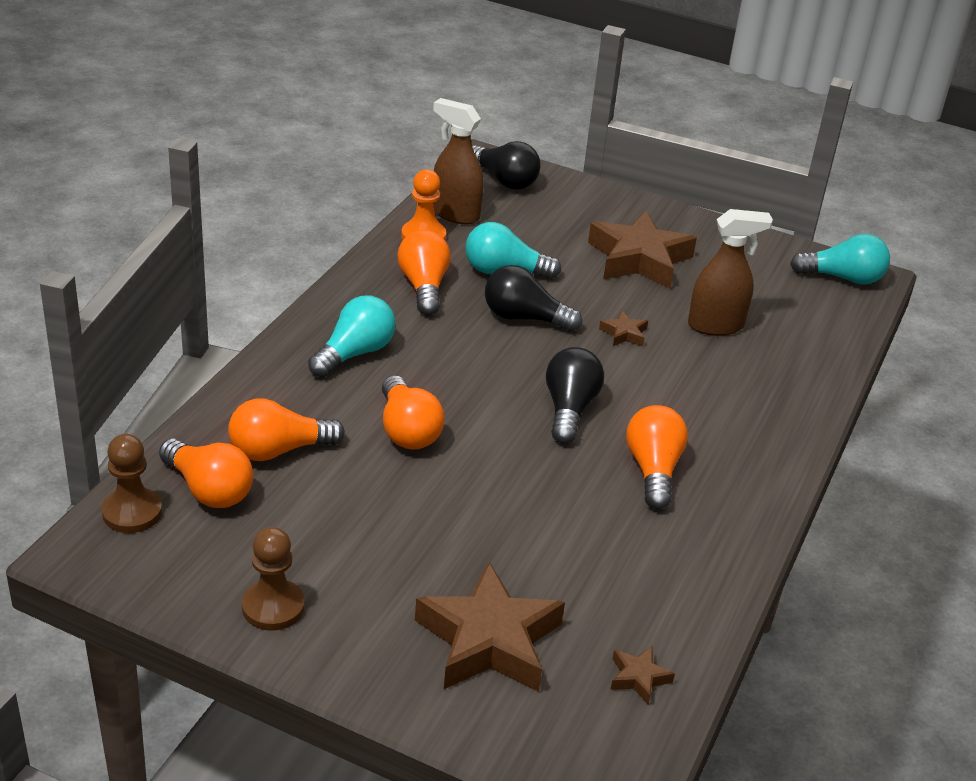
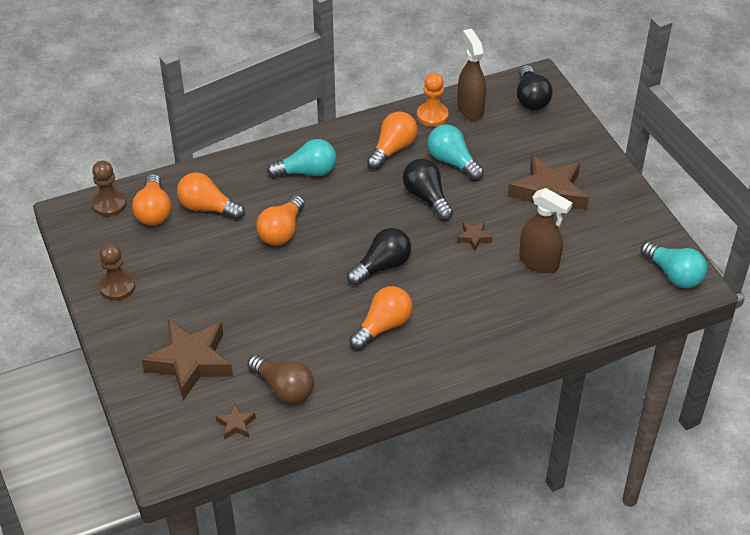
camera: 45 degrees right, 10 degrees up
none -> brown light bulb [247,355,314,404]

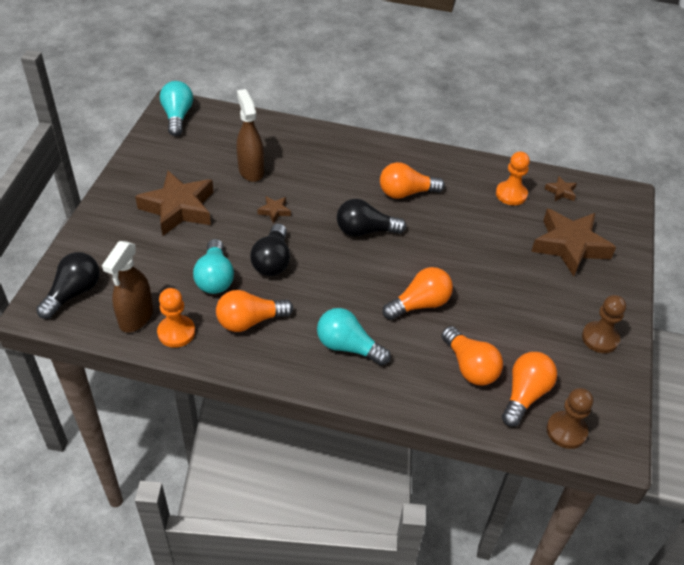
camera: 145 degrees left, 0 degrees up
brown light bulb [247,355,314,404] -> orange pawn [496,151,530,205]

